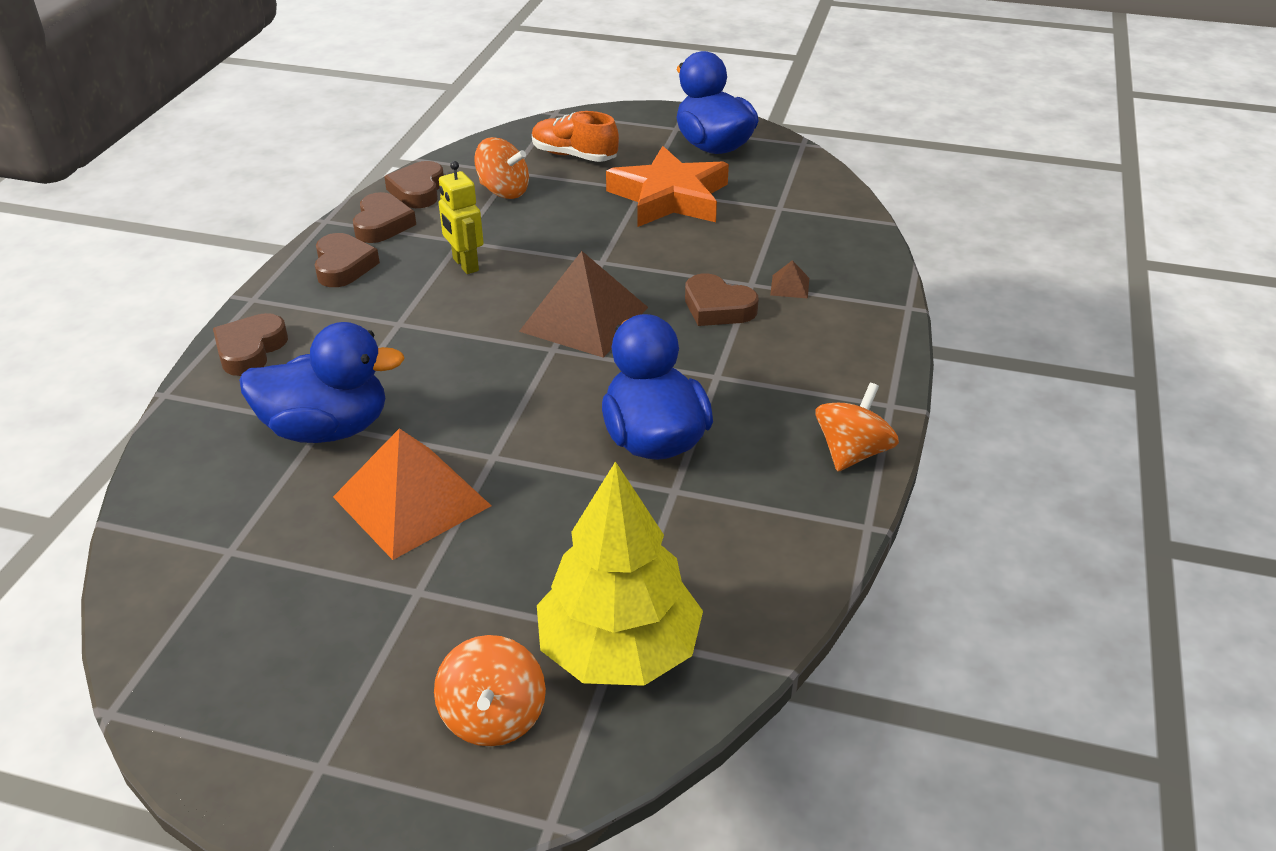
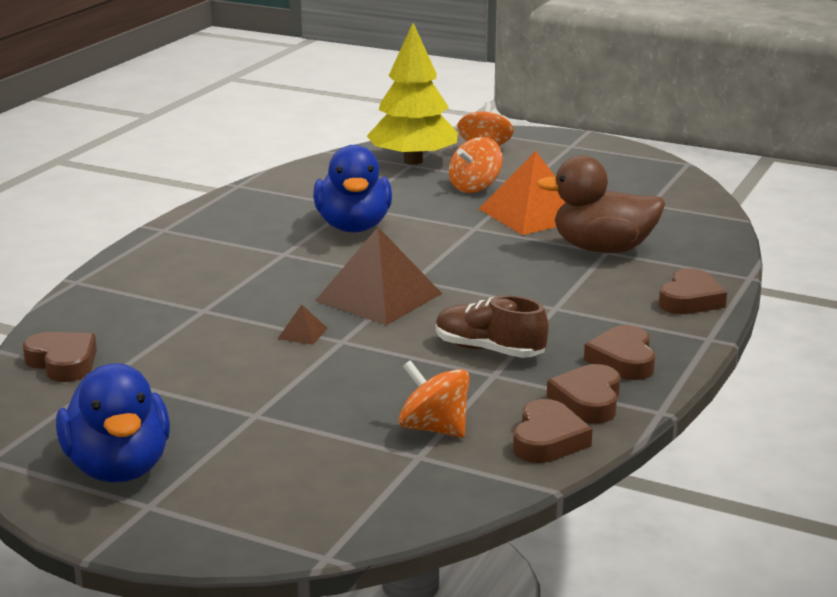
camera: 170 degrees left, 15 degrees down
blue duck [239,322,405,443] -> brown duck [536,155,665,253]
yellow robot [439,161,484,274] -> brown shoe [436,296,549,358]
orange shoe [532,111,619,162] -> none
orange star [606,146,729,227] -> none
brown heart [685,273,759,326] -> brown heart moved to [23,332,97,382]
brown pyramid [770,260,809,298] -> brown pyramid moved to [278,305,328,345]
orange spinning top [815,383,899,472] -> orange spinning top moved to [449,137,503,193]

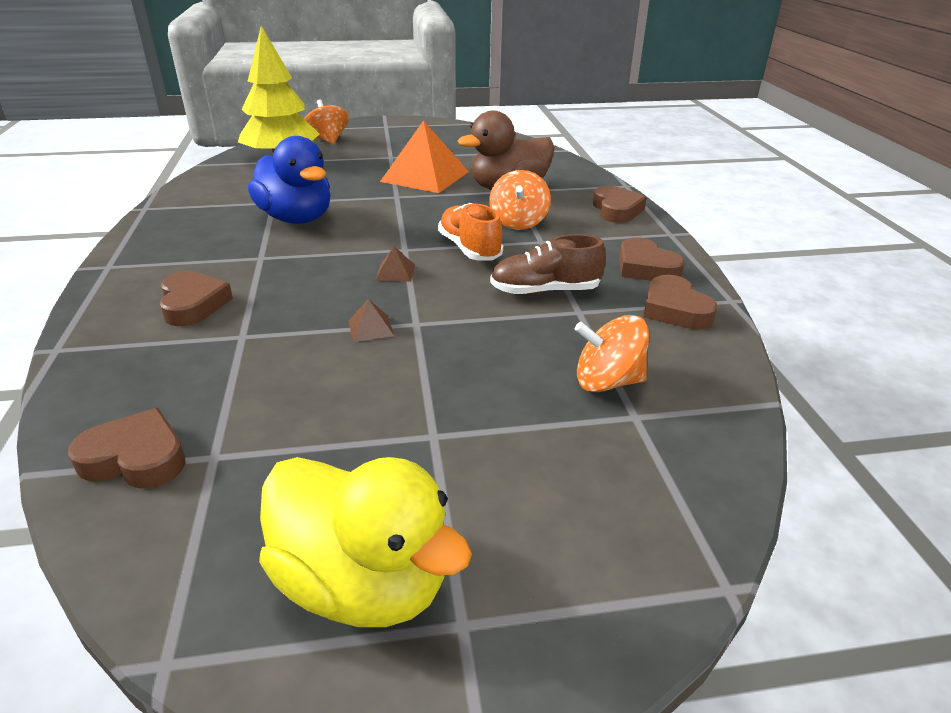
camera: 35 degrees left, 10 degrees up
blue duck [56,363,170,482] -> yellow duck [259,457,472,627]
brown pyramid [315,227,442,325] -> brown pyramid [375,246,415,282], size x0.40
orange spinning top [449,137,503,193] -> orange spinning top moved to [489,170,551,230]
brown heart [513,399,593,463] -> brown heart moved to [160,271,233,326]
none -> orange shoe [438,203,503,260]

